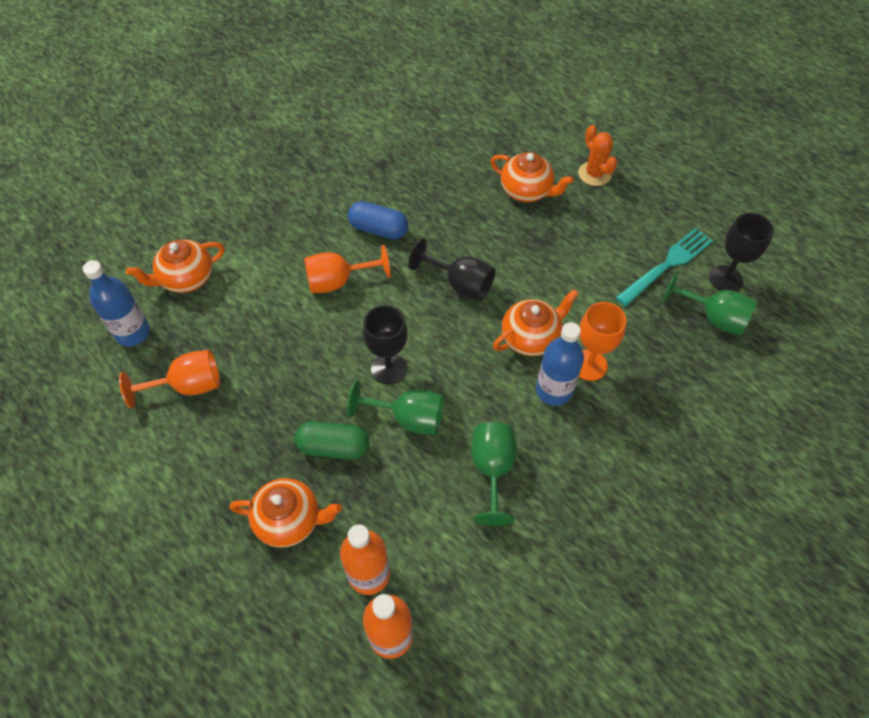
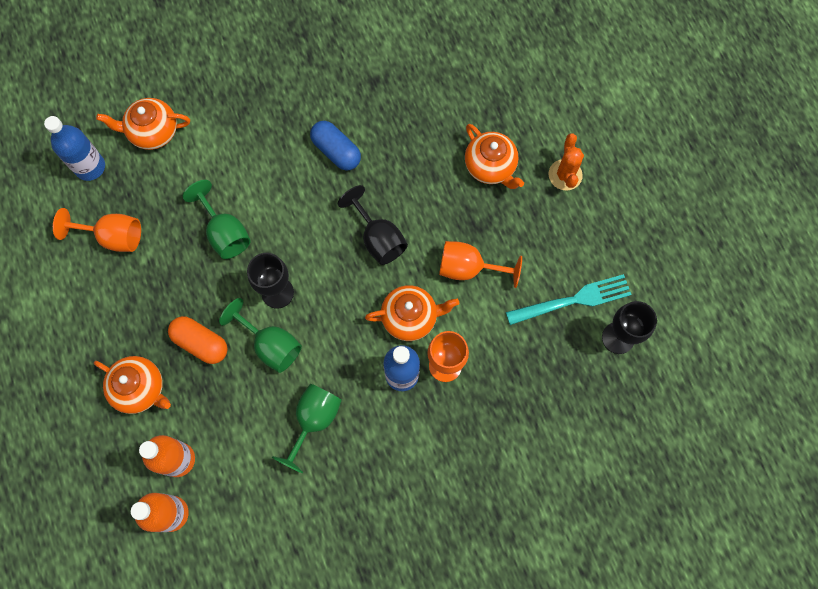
camera: 25 degrees right, 15 degrees up
green capsule [294,421,369,460] -> orange capsule [168,316,228,364]
orange goblet [304,245,391,293] -> orange goblet moved to [439,241,522,288]
green goblet [662,271,757,336] -> green goblet moved to [183,180,251,259]

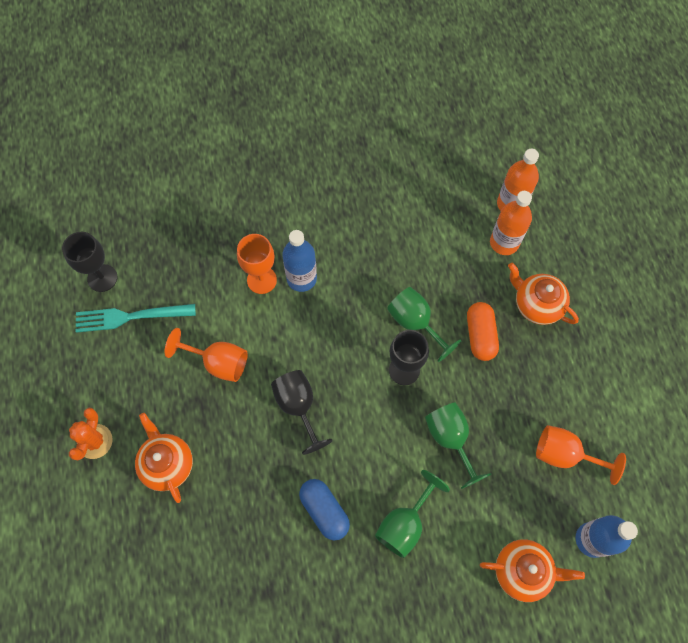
camera: 170 degrees left, 5 degrees down
orange capsule [168,316,228,364] -> orange capsule turned 45 degrees clockwise [467,302,499,361]
green goblet [272,384,342,473] -> green goblet moved to [375,470,450,558]
orange teapot [365,285,459,341] -> none

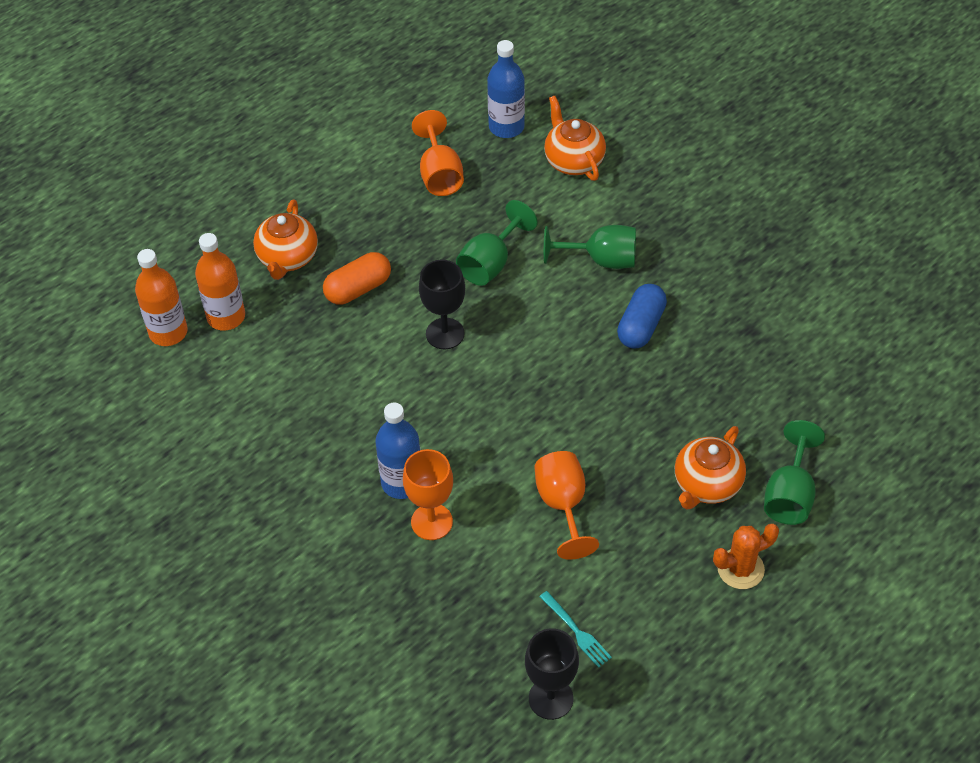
camera: 120 degrees left, 15 degrees down
turquoise fork [76,304,196,333] -> turquoise fork [539,591,612,668], size x0.57
black goblet [271,370,333,455] -> none
green goblet [387,287,462,362] -> green goblet moved to [764,420,825,525]

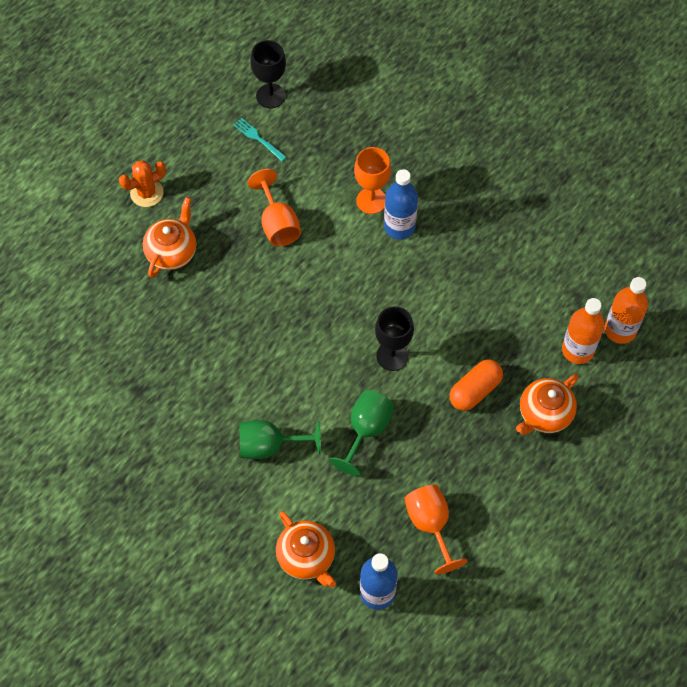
camera: 170 degrees right, 10 degrees up
orange teapot [253,200,318,280] -> orange teapot turned 135 degrees counterclockwise [516,374,578,435]
blue capsule [617,284,667,348] -> none
green goblet [764,420,825,525] -> none

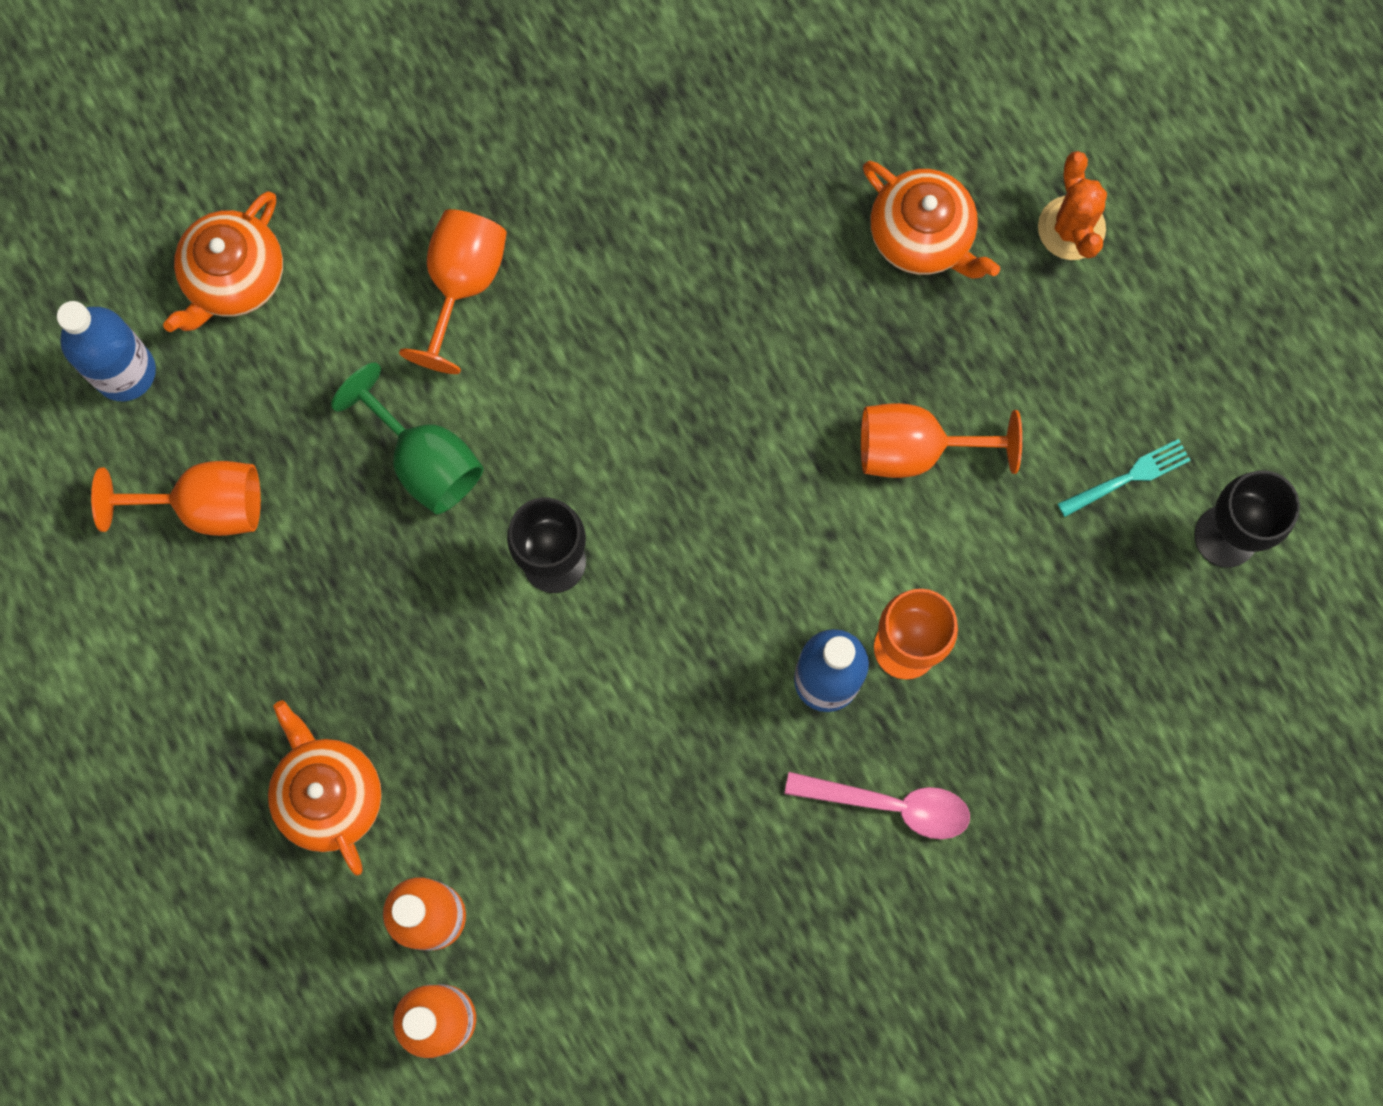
camera: 110 degrees right, 15 degrees up
green goblet [239,420,321,459] -> orange goblet [399,209,507,374]
orange teapot [276,511,336,587] -> orange teapot turned 45 degrees counterclockwise [163,191,283,332]
orange capsule [449,359,503,411] -> none
none -> pink spoon [785,772,970,839]

